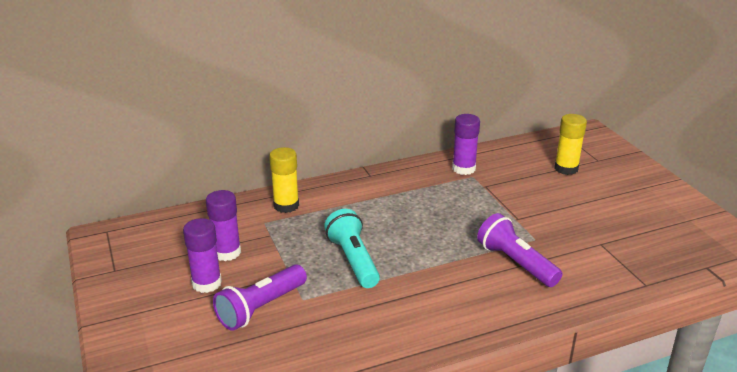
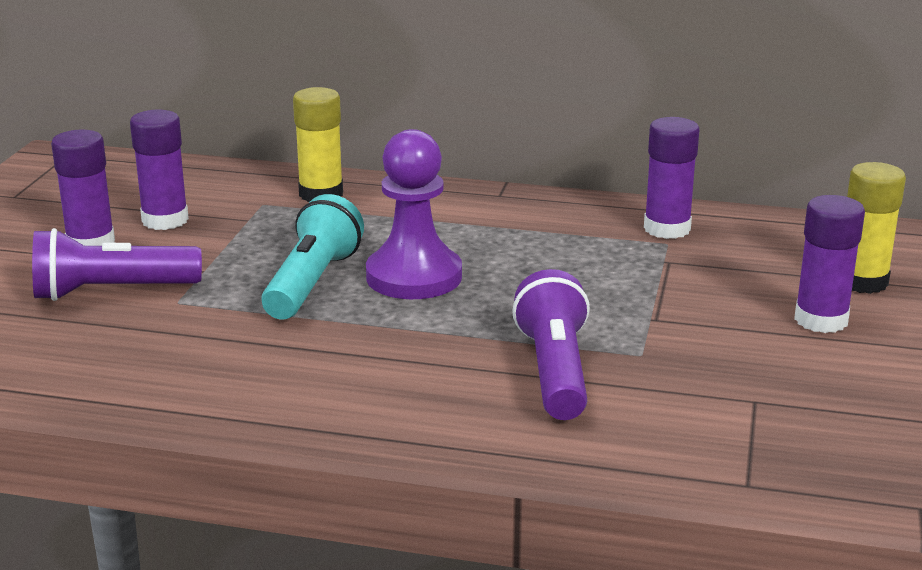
camera: 35 degrees right, 5 degrees down
none -> purple pawn [366,129,462,299]
none -> purple glue stick [794,195,865,333]

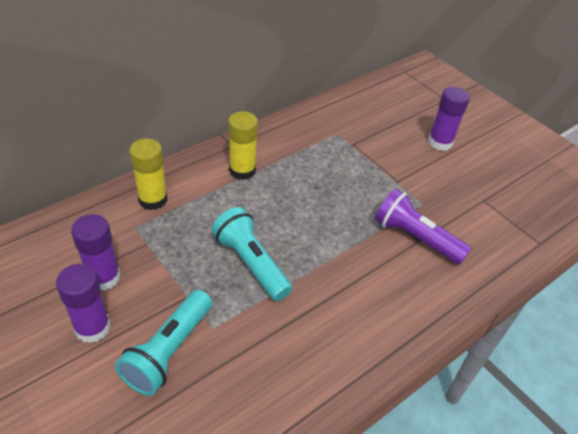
camera: 55 degrees left, 20 degrees up
purple flashlight [32,228,202,301] -> turquoise flashlight [115,290,212,396]
purple pawn [366,129,462,299] -> none
purple glue stick [644,117,699,239] -> none
yellow glue stick [847,162,906,294] -> yellow glue stick moved to [228,111,258,180]

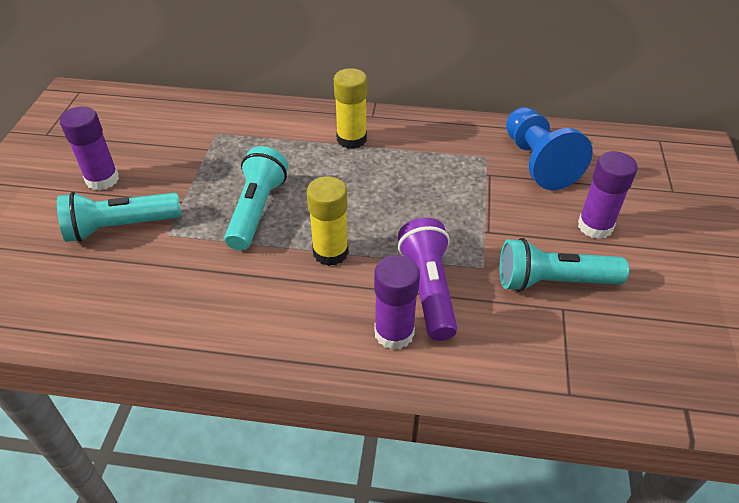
camera: 50 degrees right, 0 degrees up
purple glue stick [71,214,121,291] -> purple glue stick moved to [374,255,420,350]
yellow glue stick [129,138,167,210] -> yellow glue stick moved to [307,176,349,266]
none -> turquoise flashlight [500,238,629,292]
none -> blue pawn [506,107,593,190]

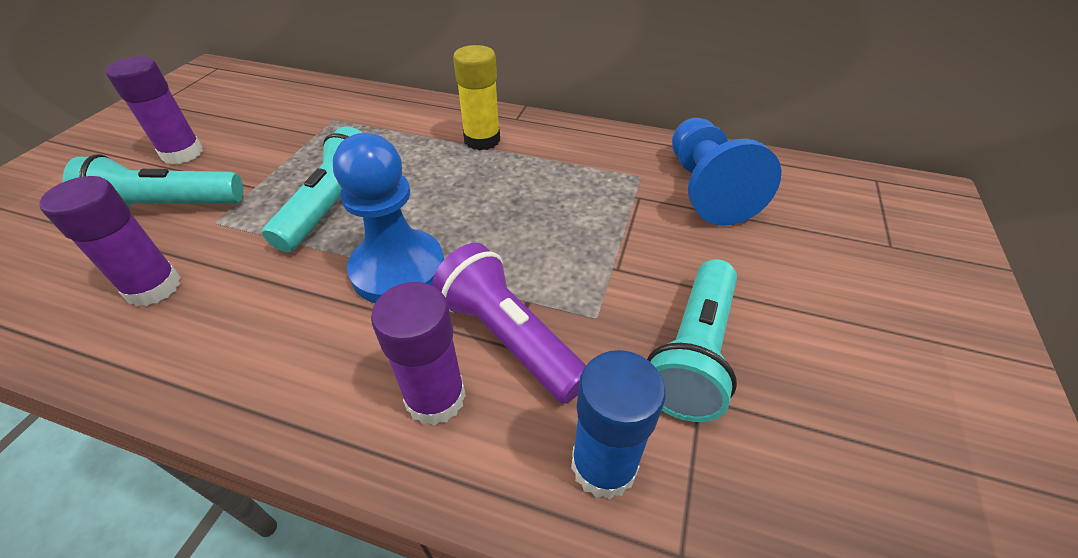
camera: 10 degrees right, 0 degrees up
yellow glue stick [307,176,349,266] -> blue pawn [333,133,444,303]
purple flashlight [398,218,457,341] -> purple flashlight turned 45 degrees counterclockwise [432,243,586,403]
turquoise flashlight [500,238,629,292] -> turquoise flashlight turned 75 degrees counterclockwise [647,259,737,422]
purple glue stick [578,151,637,239] -> purple glue stick moved to [39,176,181,306]
none -> blue glue stick [571,350,666,500]

